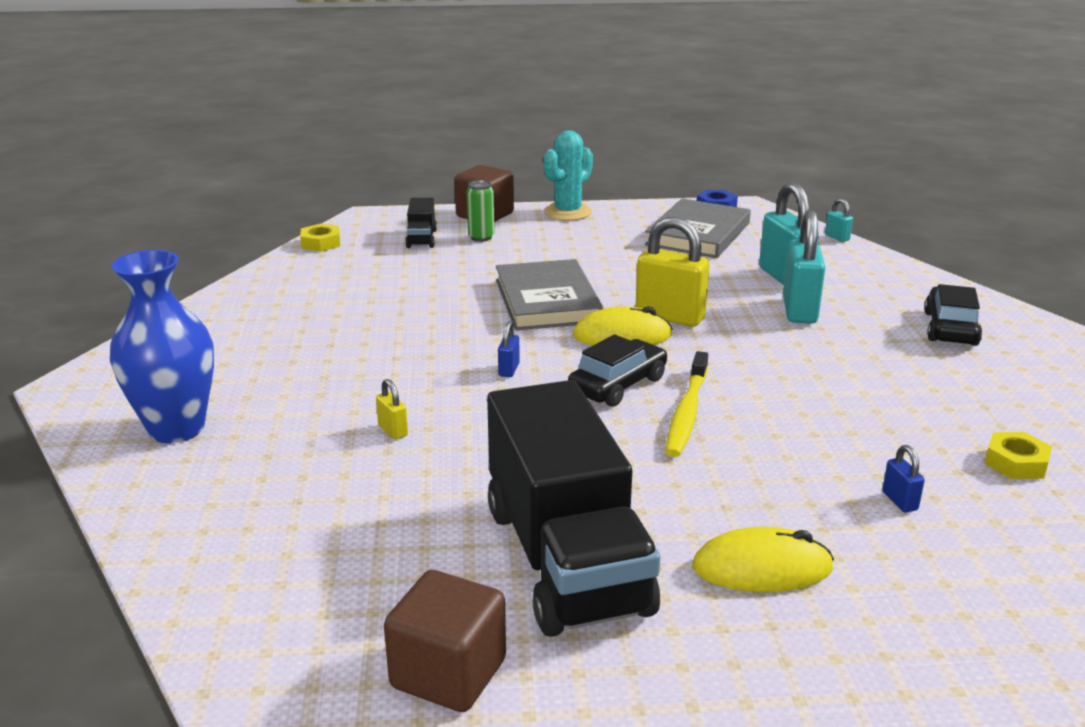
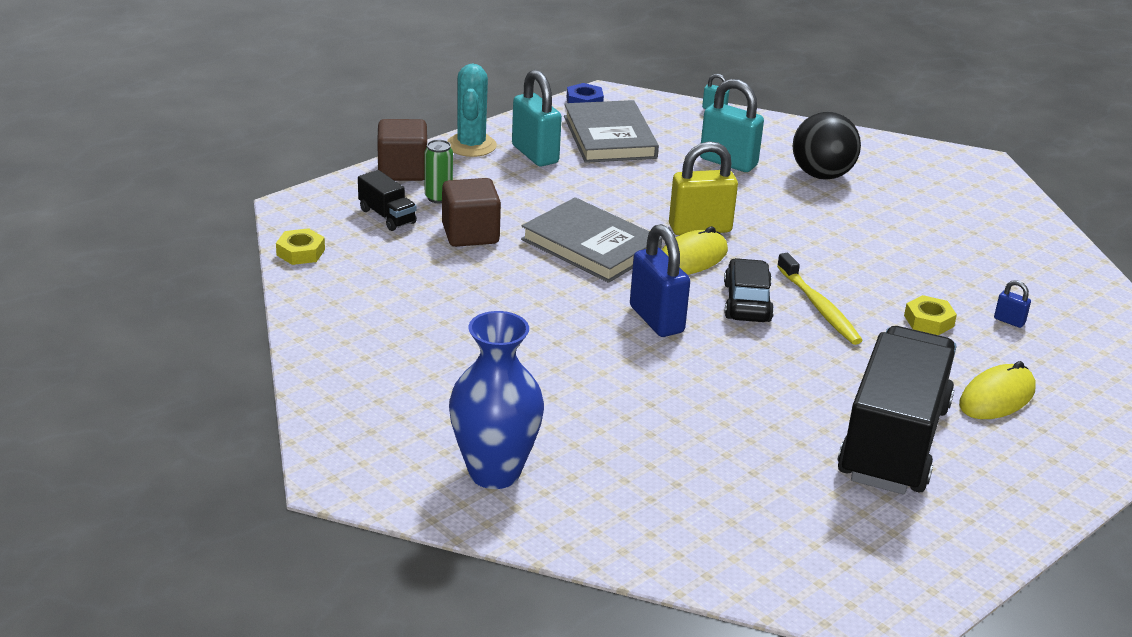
camera: 40 degrees left, 5 degrees up
yellow padlock [376,379,408,440] -> none
brown cube [384,570,506,712] -> brown cube moved to [442,178,501,247]
black truck [487,380,660,637] -> black truck turned 105 degrees counterclockwise [838,326,957,494]
blue padlock [498,322,520,377] -> blue padlock [630,224,690,337], size x2.21
turquoise padlock [783,210,825,324] -> turquoise padlock moved to [512,70,562,166]
black car [924,284,982,346] -> none
yellow nut [985,432,1052,479] -> yellow nut moved to [904,295,957,335]
none -> black ball [793,112,861,180]

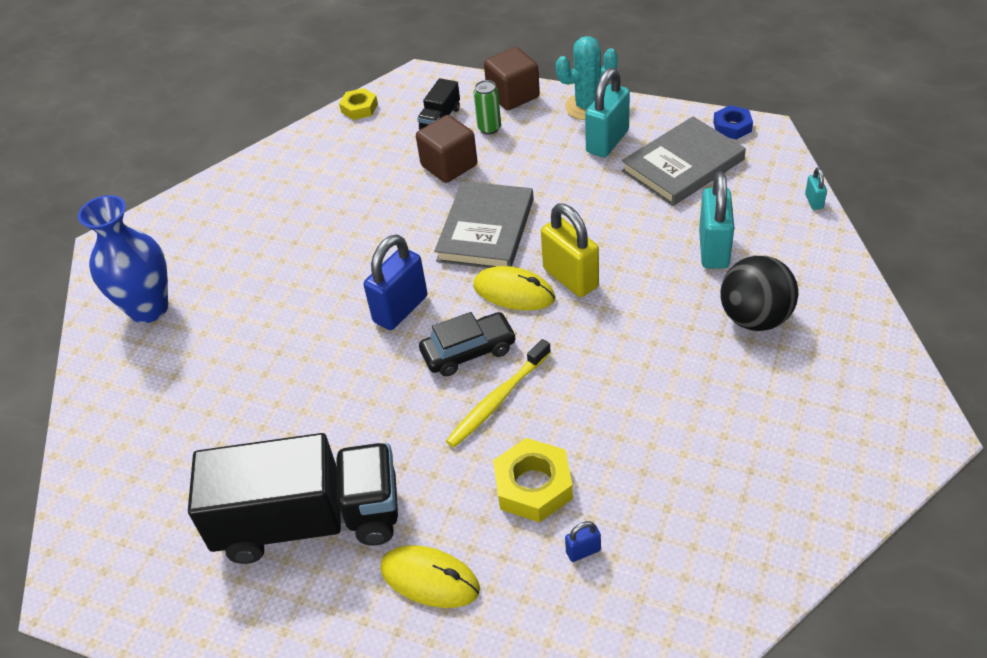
camera: 70 degrees right, 15 degrees up
yellow nut [904,295,957,335] -> yellow nut [493,438,573,522], size x1.58
blue padlock [994,280,1031,328] -> blue padlock turned 60 degrees clockwise [565,521,601,562]

